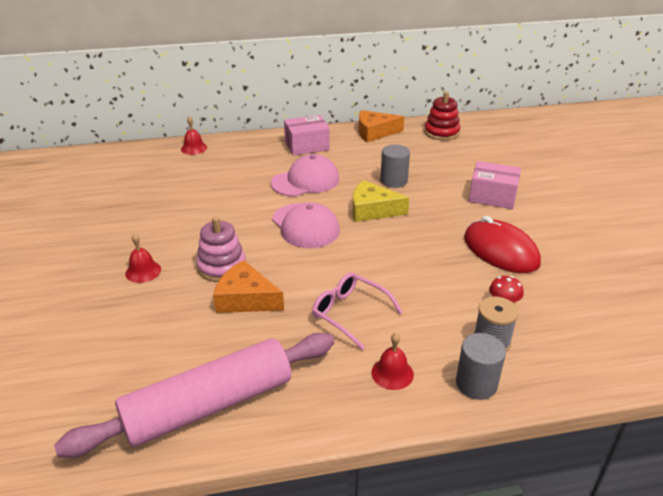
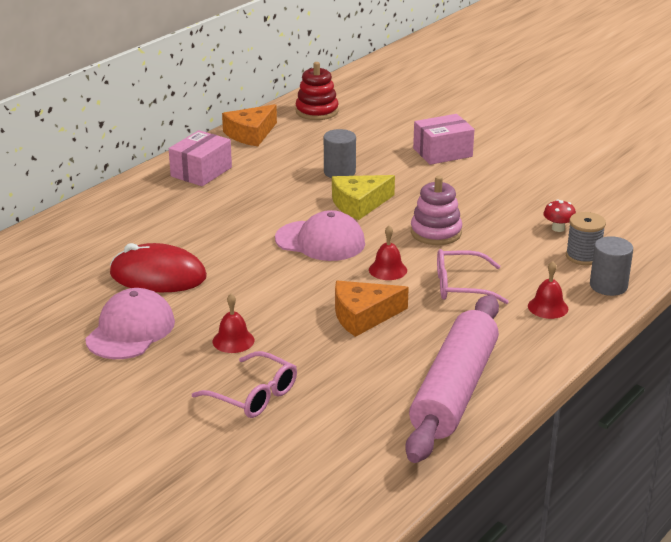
camera: 40 degrees left, 5 degrees down
red bell [181,116,207,155] -> red bell moved to [369,225,407,280]
pink stacking toy [196,216,246,282] -> pink stacking toy moved to [411,176,462,245]
pink cap [271,154,339,197] -> pink cap moved to [85,288,175,359]
red mouse [464,216,541,273] -> red mouse moved to [110,243,207,292]
none -> pink glasses [192,351,297,418]

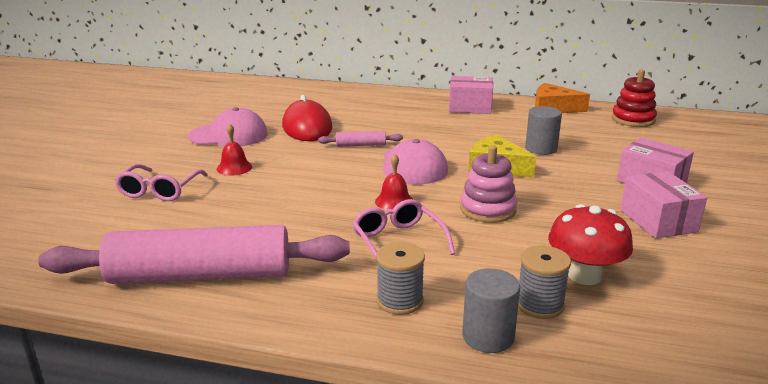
camera: 65 degrees right, 5 degrees down
orange cheese [335,281,409,337] -> none
red bell [528,261,568,319] -> grey spool [376,242,425,315]
red mushroom [543,200,576,232] -> red mushroom [548,204,633,285], size x1.90
none -> pink rolling pin [318,131,403,147]
none -> pink box [620,171,707,238]

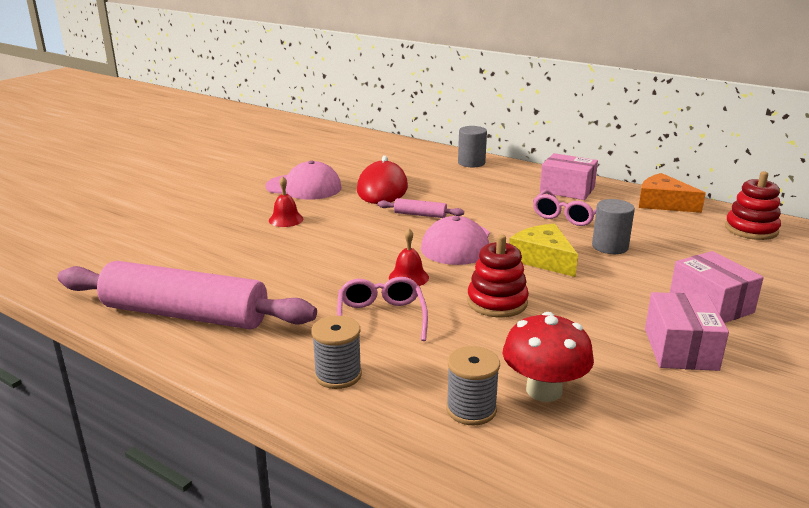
camera: 20 degrees right, 0 degrees up
pink glasses [115,164,208,201] -> pink glasses moved to [533,190,596,226]
pink stacking toy [460,146,517,223] -> red stacking toy [467,234,529,317]
grey cylinder [462,268,520,353] -> grey cylinder moved to [458,126,487,167]

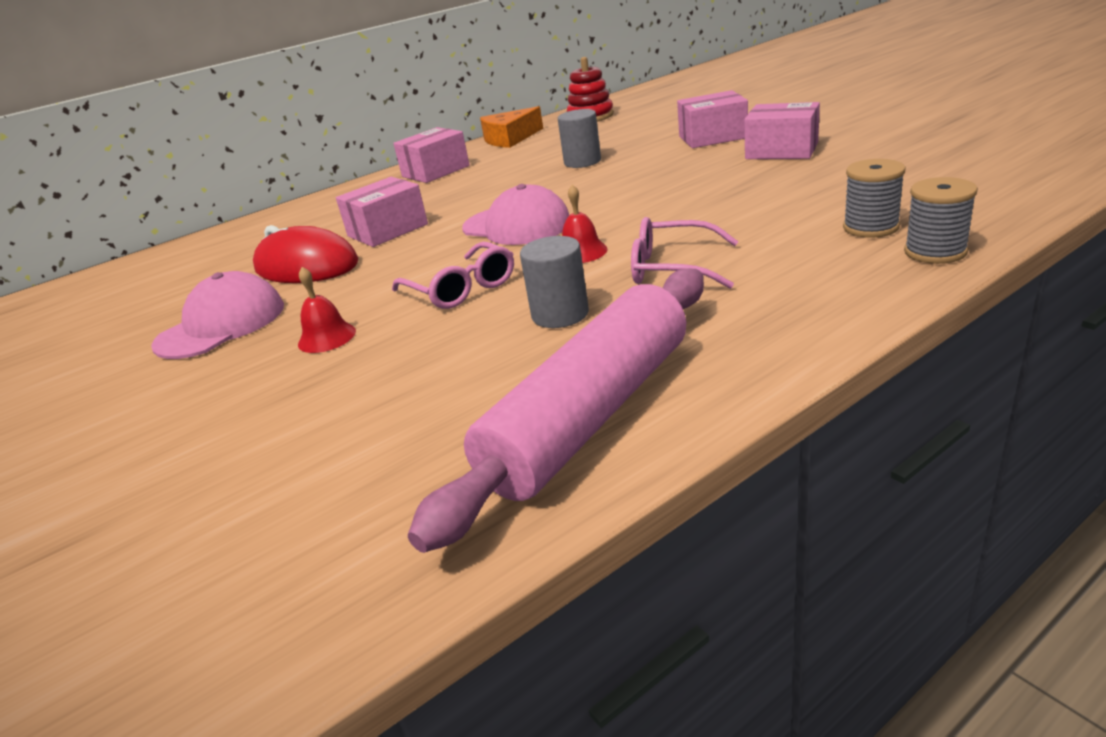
camera: 65 degrees left, 5 degrees up
grey spool [311,316,362,389] -> grey spool moved to [904,177,978,264]
pink rolling pin [378,198,464,218] -> none
grey cylinder [458,126,487,167] -> grey cylinder moved to [520,236,589,328]
red stacking toy [467,234,529,317] -> none
red mushroom [503,312,594,402] -> none
yellow cheese [509,223,578,277] -> none
pink glasses [533,190,596,226] -> pink glasses moved to [392,242,514,309]
none -> pink box [336,177,428,247]

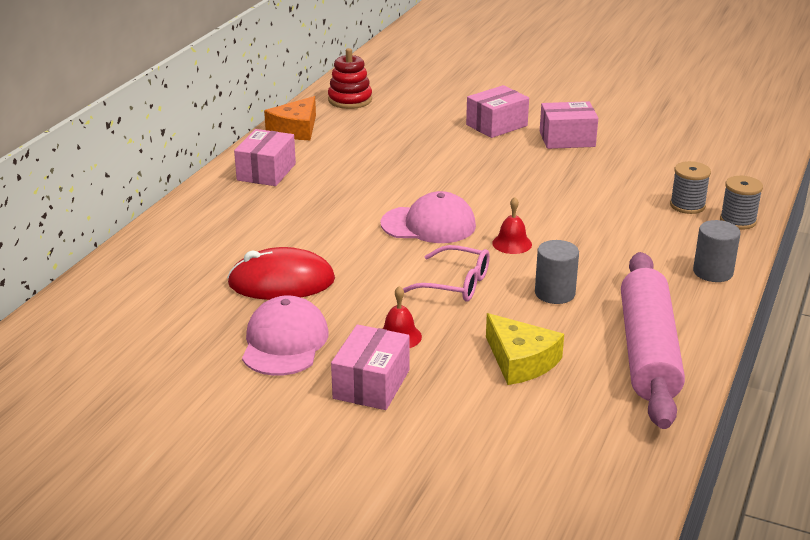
camera: 35 degrees left, 0 degrees up
pink box [336,177,428,247] -> pink box moved to [331,325,409,410]
grey cylinder [558,109,601,168] -> grey cylinder moved to [693,220,741,282]
pink glasses [631,217,739,289] -> none
none -> yellow cheese [486,313,564,385]

